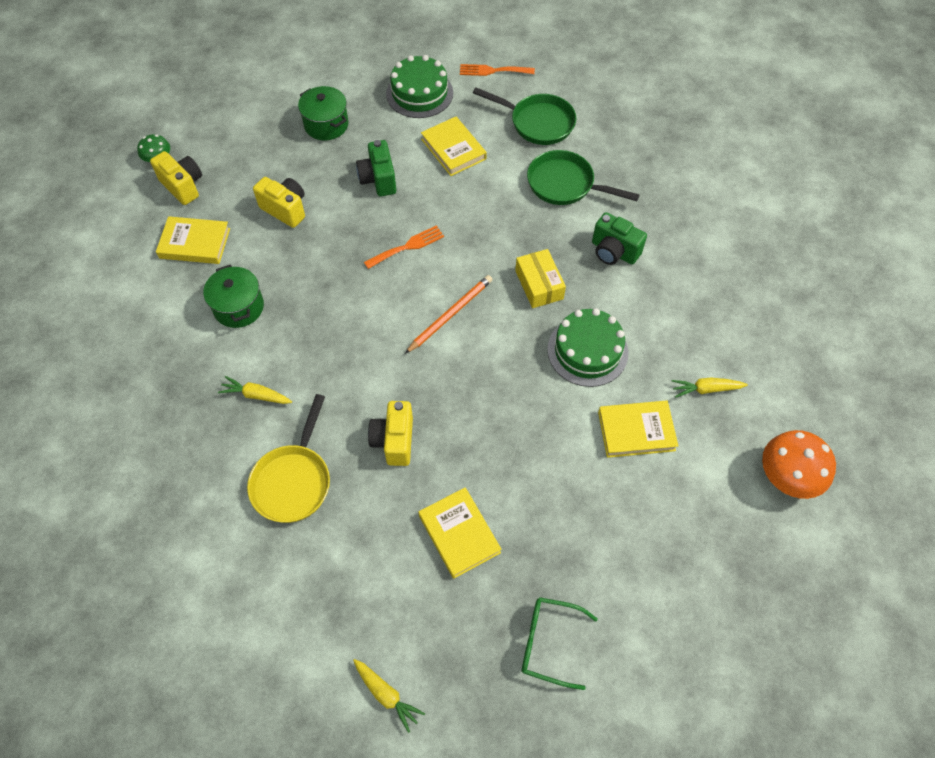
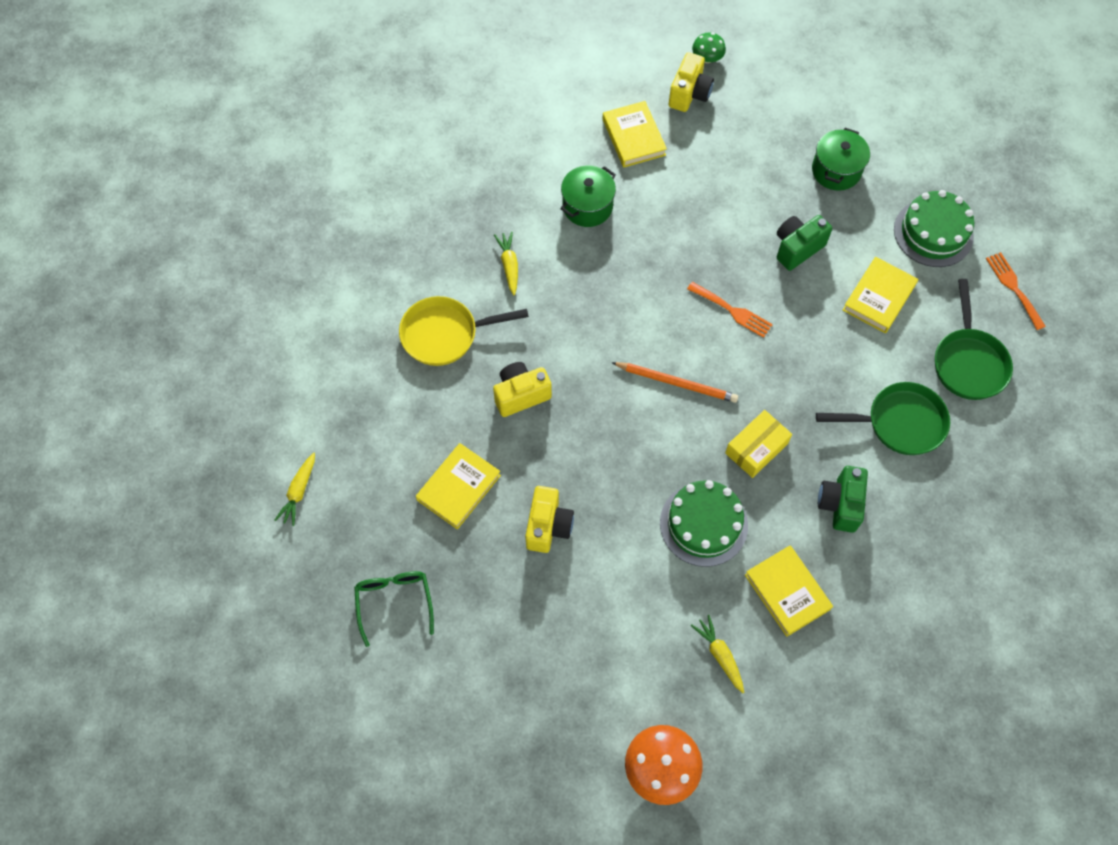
camera: 65 degrees right, 5 degrees up
yellow camera [253,177,305,228] -> yellow camera moved to [525,486,574,553]
green pan [527,150,639,205] -> green pan turned 90 degrees clockwise [816,382,950,455]
yellow book [598,400,678,458] -> yellow book moved to [745,545,833,637]

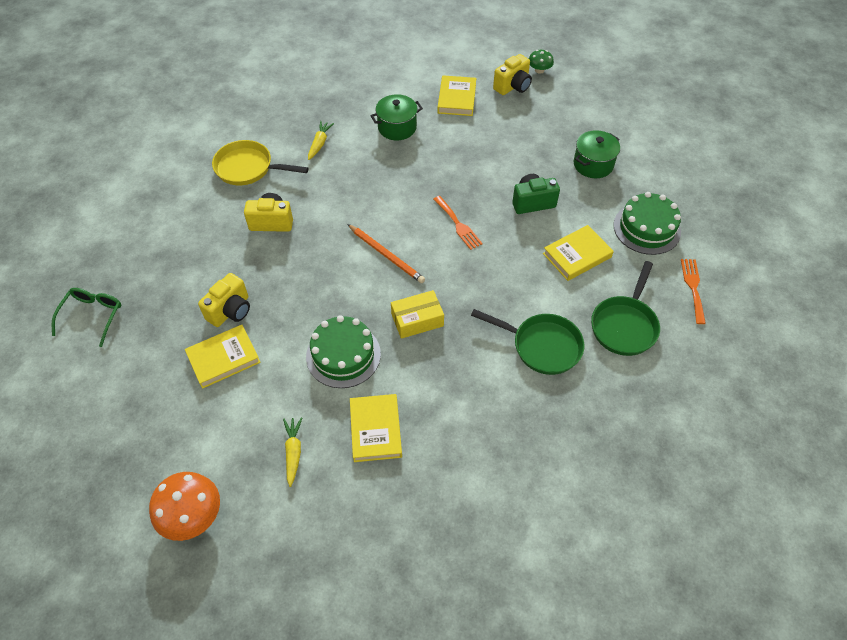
camera: 25 degrees right, 10 degrees down
yellow carrot [275,452,315,526] -> none
yellow book [416,443,501,529] -> yellow book moved to [185,325,261,389]
green camera [818,466,868,533] -> none

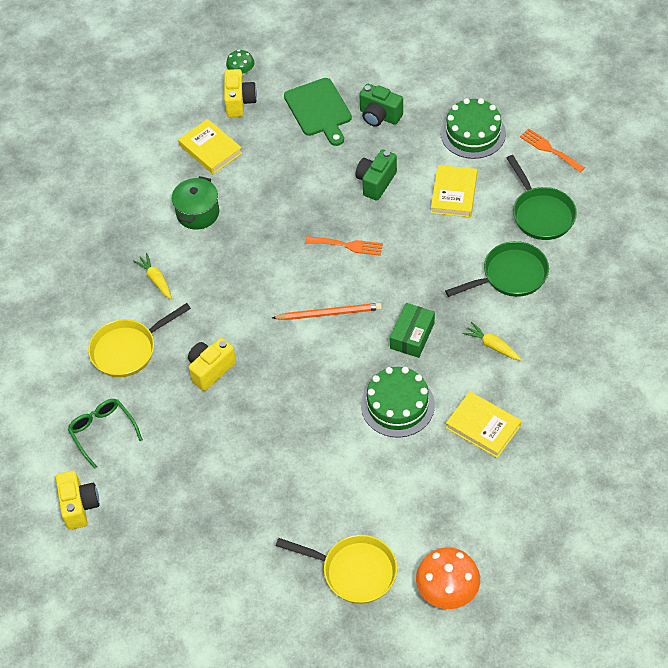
camera: 45 degrees left, 0 degrees up
green glasses [52,288,121,347] -> green glasses moved to [68,399,143,469]
yellow book [185,325,261,389] -> none
yellow camera [198,273,250,327] -> yellow camera moved to [56,470,100,530]
yellow carrot [283,417,302,487] -> yellow carrot moved to [462,322,522,361]
yellow box [391,290,444,339] -> green box [390,303,435,358]
green pot [574,130,620,178] -> green camera [359,84,403,127]
none -> yellow pan [276,535,397,604]
none -> green cutting board [284,78,352,146]

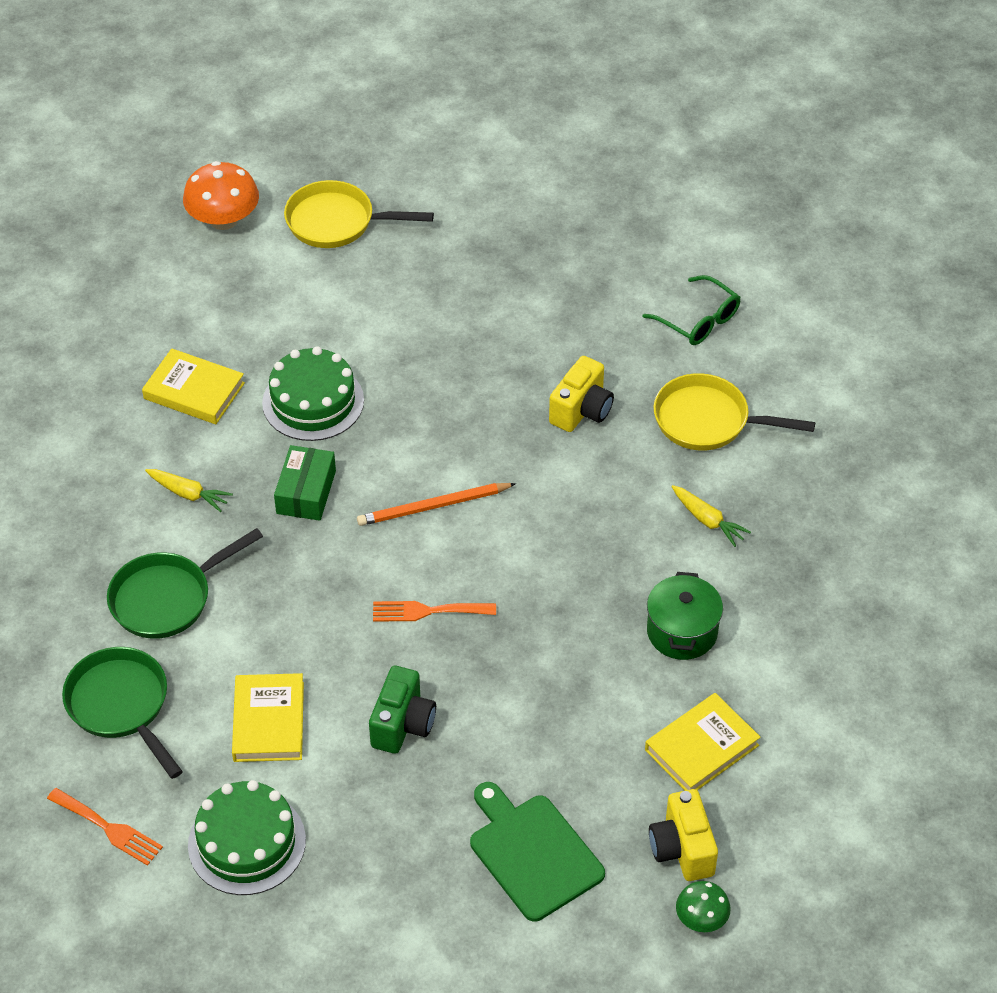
camera: 165 degrees right, 5 degrees down
yellow camera [56,470,100,530] -> none
yellow pan [88,303,191,377] -> yellow pan turned 120 degrees counterclockwise [653,373,815,451]
yellow book [178,119,242,174] -> yellow book turned 75 degrees counterclockwise [645,693,761,791]
green camera [359,84,403,127] -> none

